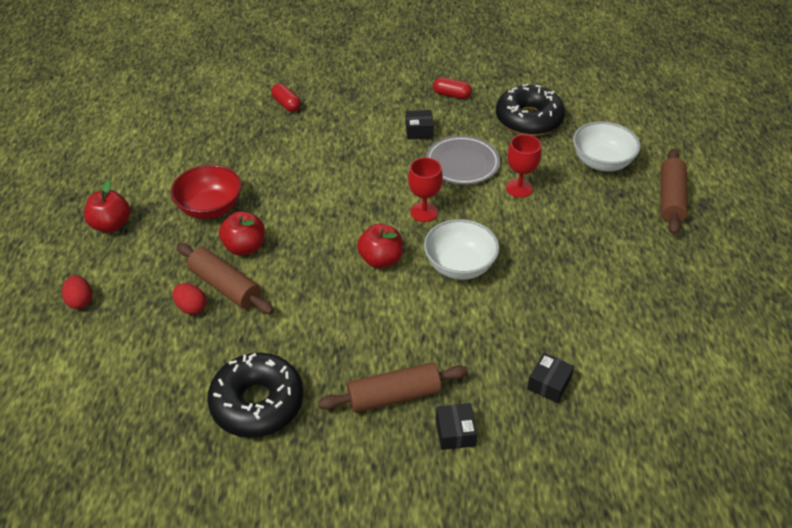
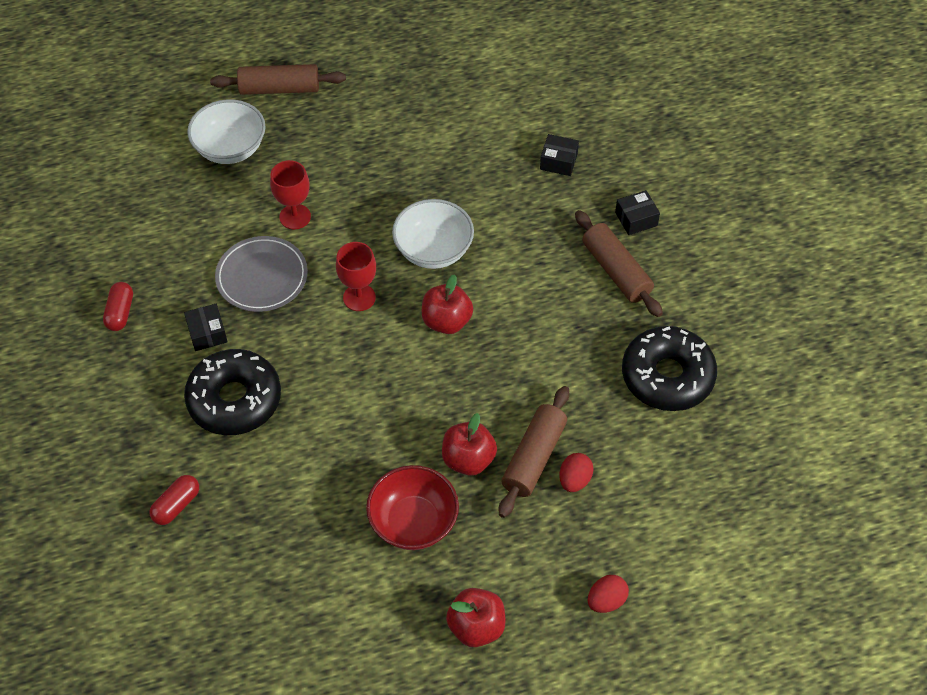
camera: 105 degrees left, 10 degrees up
black donut [496,84,565,136] -> black donut moved to [184,349,281,435]

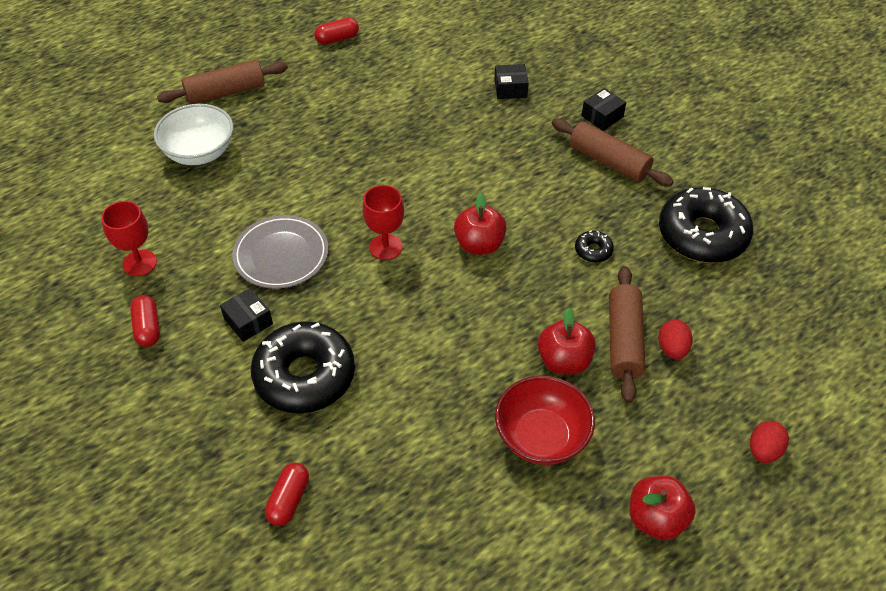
camera: 20 degrees left, 5 degrees down
red goblet [270,160,311,229] -> red goblet moved to [101,201,157,276]
white bowl [392,199,474,269] -> none
none -> red capsule [314,18,359,45]
none -> black donut [575,230,614,263]

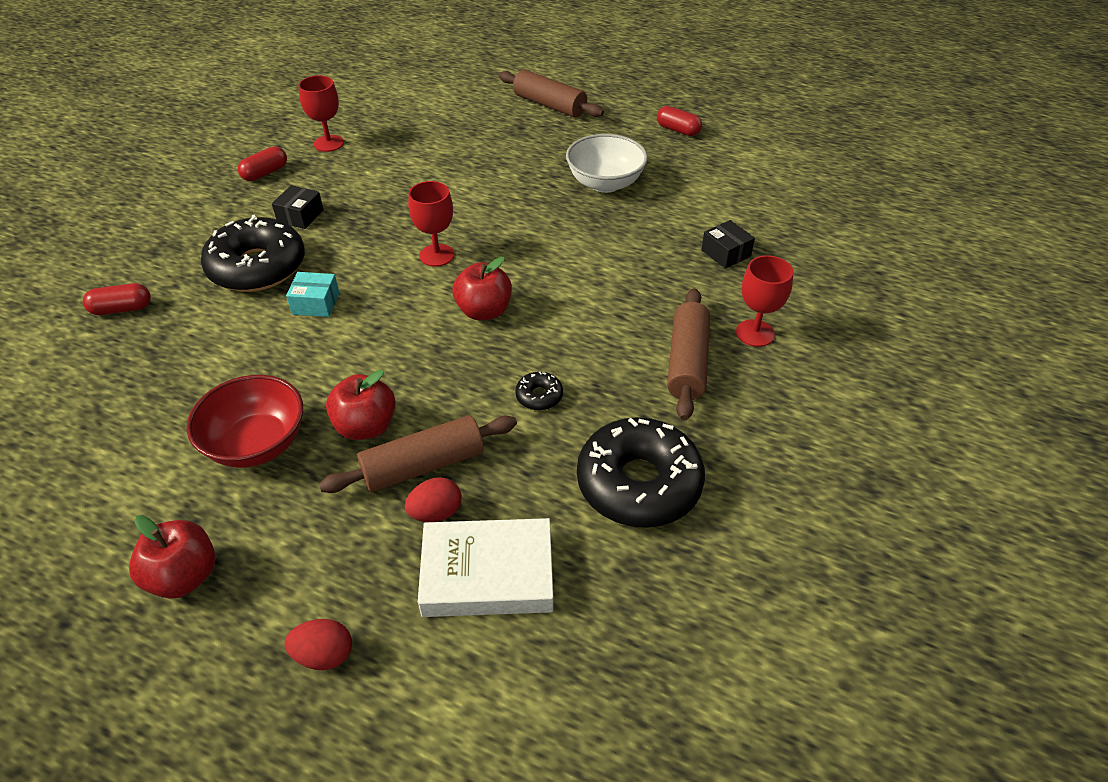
camera: 60 degrees right, 5 degrees down
white bowl [154,104,233,165] -> white bowl moved to [566,134,648,193]
grey plate [232,215,328,289] -> none
black box [582,88,626,131] -> red goblet [736,255,793,347]
none -> turquoise box [286,272,339,317]
none -> white book [418,518,553,617]

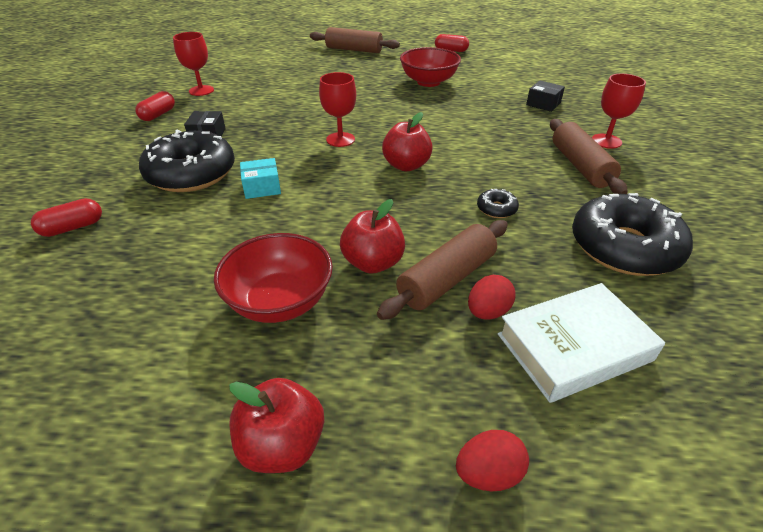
camera: 20 degrees left, 5 degrees down
white bowl [566,134,648,193] -> red bowl [400,47,461,87]

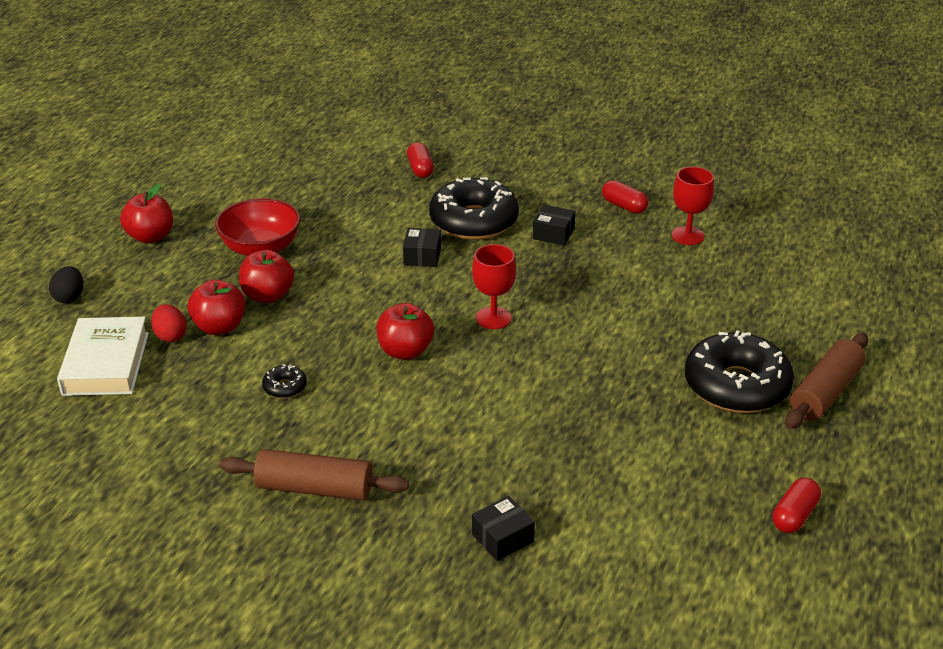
camera: 110 degrees right, 5 degrees down
turquoise box [240,158,281,199] -> black box [403,228,441,267]
brown rolling pin [377,220,508,320] -> red apple [188,280,245,335]
red bowl [400,47,461,87] -> none
red egg [456,430,529,491] -> black egg [49,266,83,303]
black donut [572,193,693,276] -> black donut moved to [685,330,794,413]
red goblet [592,74,646,149] -> none

